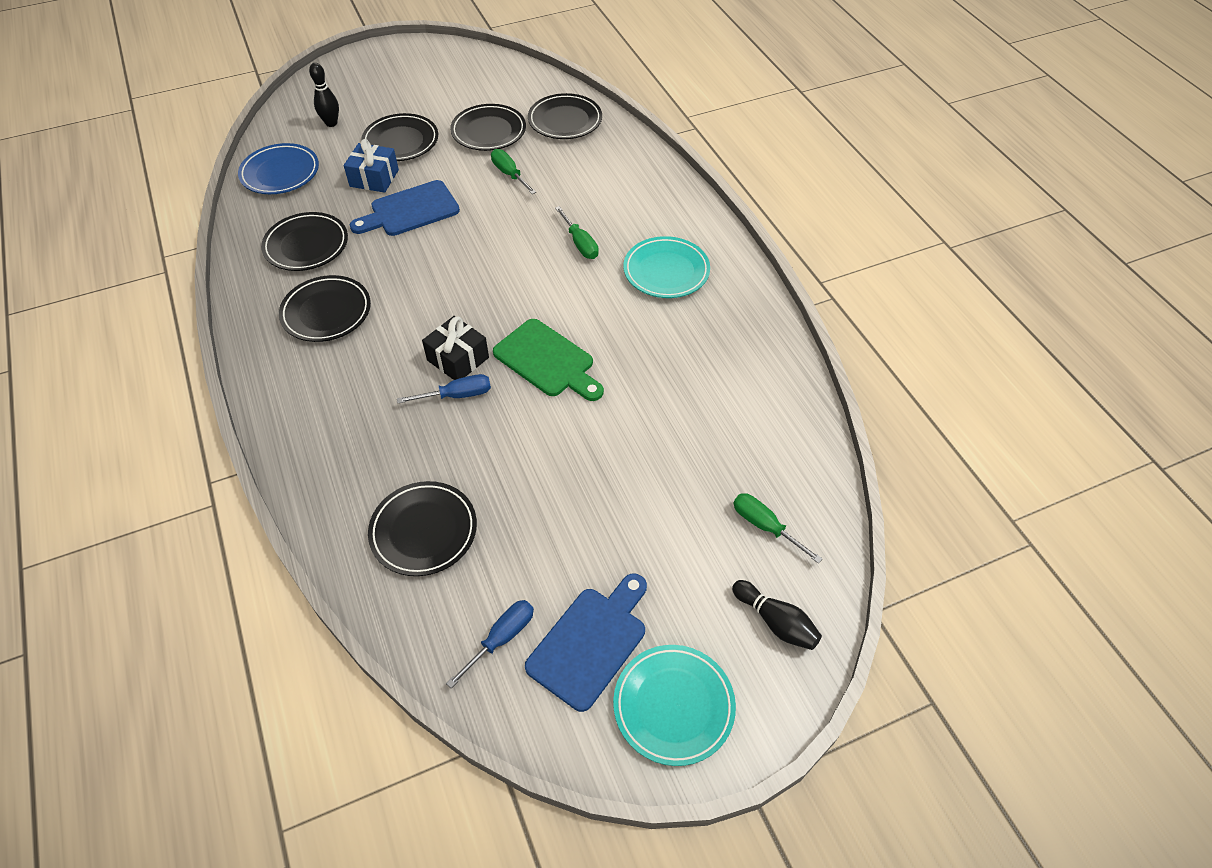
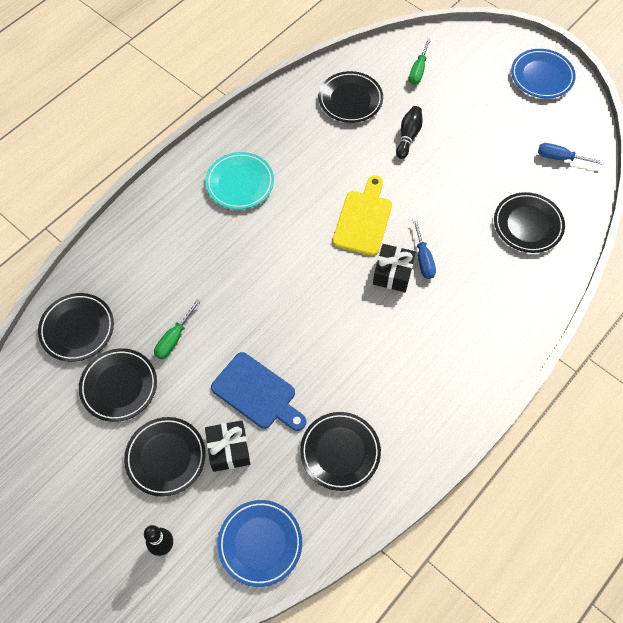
camera: 115 degrees left, 10 degrees up
black plate [279,275,371,342] -> black plate moved to [319,71,383,123]
blue gift [344,139,399,193] -> black gift [205,420,250,472]
blue screwdriver [397,374,491,403] -> blue screwdriver turned 150 degrees counterclockwise [413,218,436,279]
green cutting board [493,319,604,401] -> yellow cutting board [332,175,392,256]
blue cutting board [525,573,647,712] -> none
green screwdriver [555,206,599,259] -> none
turquoise plate [613,645,736,766] -> blue plate [511,49,576,98]
black bowling pin [732,580,822,650] -> black bowling pin moved to [396,106,423,159]

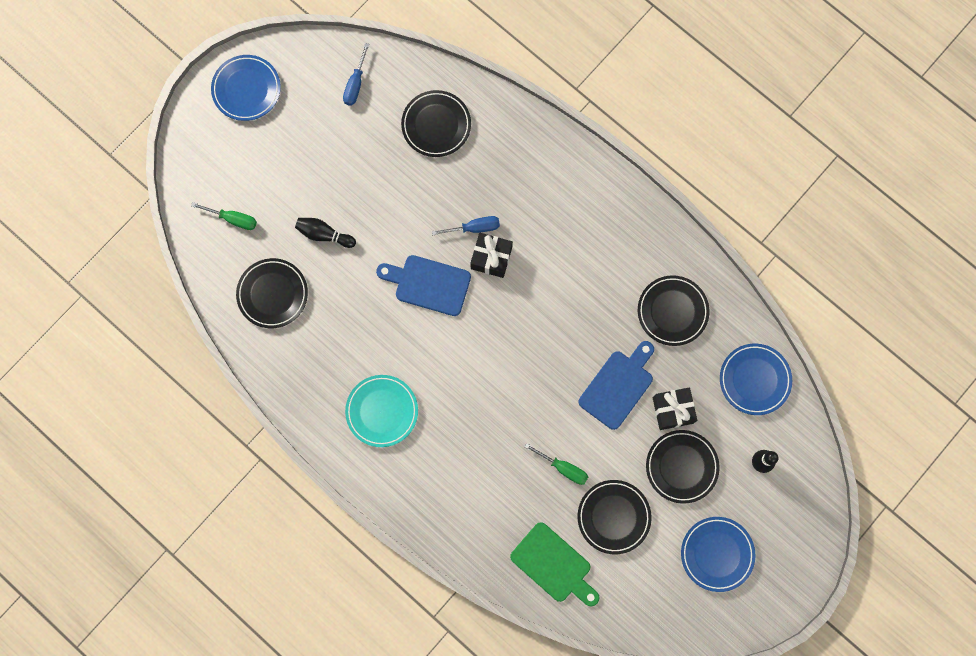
camera: 90 degrees left, 15 degrees up
black plate [38,293,114,362] -> green cutting board [510,522,600,607]
yellow cutting board [332,175,392,256] -> blue cutting board [376,255,471,316]
none -> blue plate [681,517,755,592]

